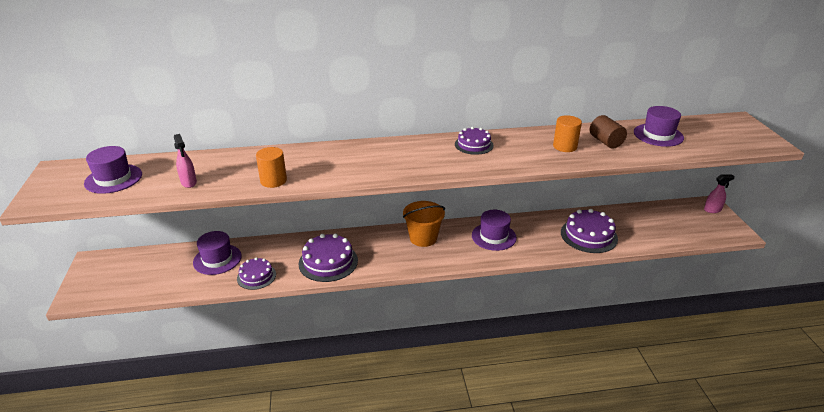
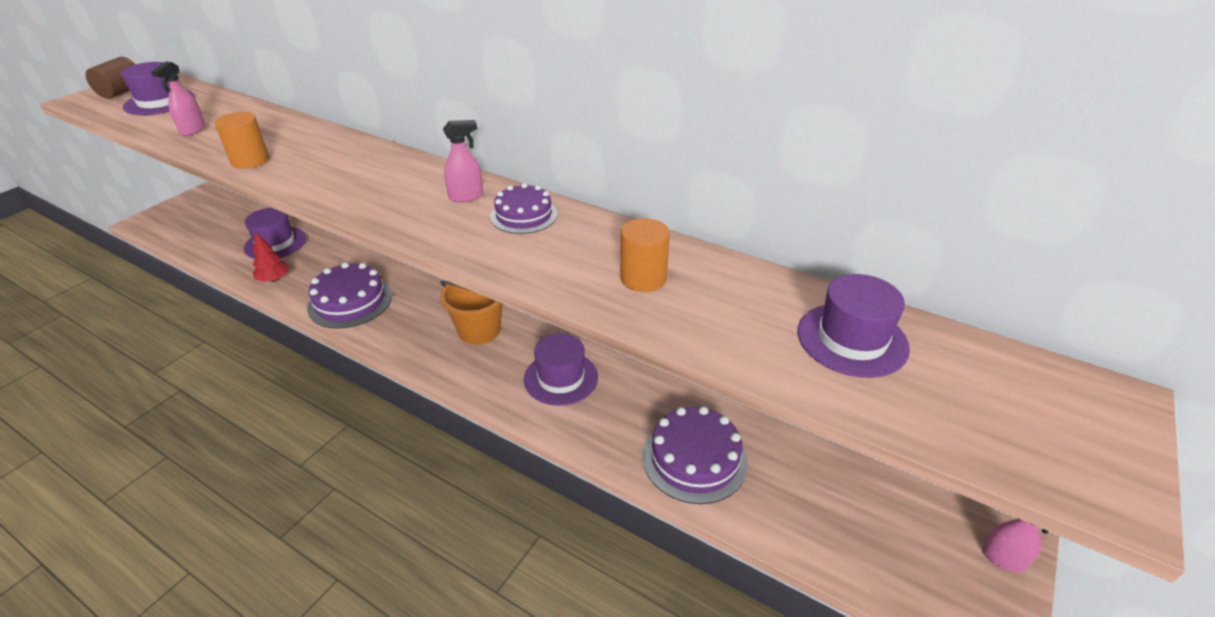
camera: 40 degrees right, 5 degrees up
purple cake [237,257,276,290] -> red tree [253,232,289,282]
brown cylinder [590,115,627,149] -> brown cylinder moved to [85,57,136,99]
none -> pink spray bottle [443,120,483,202]

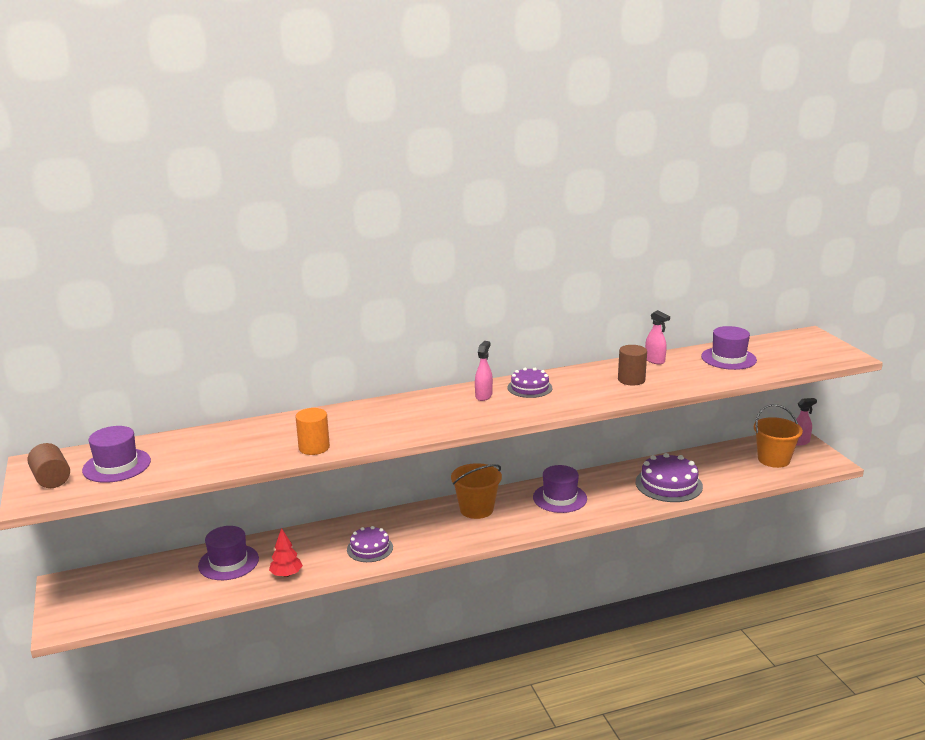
camera: 50 degrees left, 15 degrees down
pink spray bottle [151,62,206,136] -> pink spray bottle moved to [645,310,670,365]
purple cake [307,262,392,329] -> purple cake [347,526,393,562], size x0.63
orange cylinder [620,218,670,292] -> brown cylinder [618,345,647,386]
none -> orange bucket [754,404,803,468]

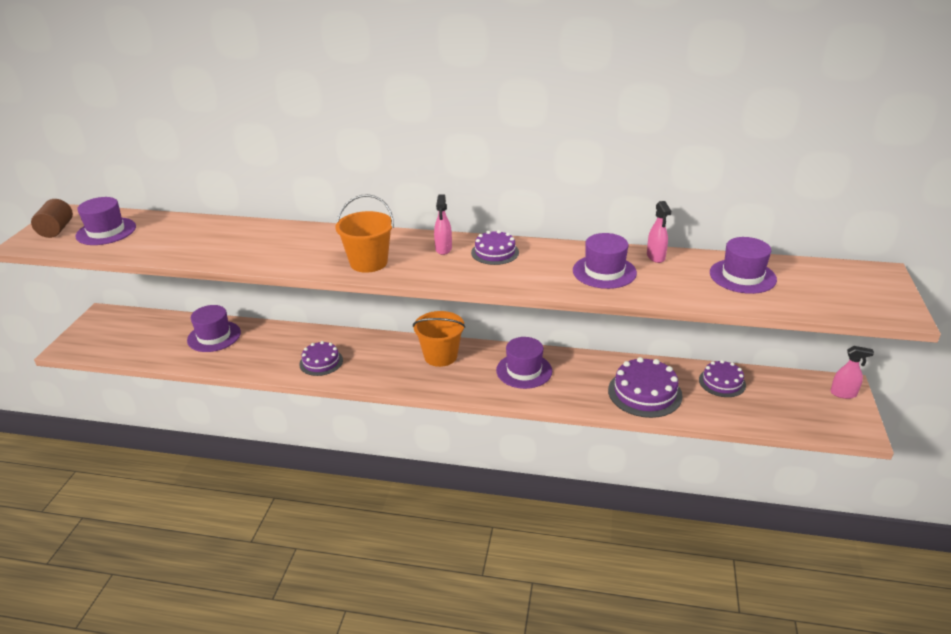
camera: 30 degrees right, 10 degrees up
red tree [269,528,303,577] -> none
orange cylinder [296,408,330,455] -> none
pink spray bottle [475,341,493,401] -> pink spray bottle turned 135 degrees clockwise [434,195,452,255]
brown cylinder [618,345,647,386] -> purple hat [573,233,637,289]
orange bucket [754,404,803,468] -> orange bucket moved to [335,194,394,273]
none -> purple cake [699,360,746,397]

